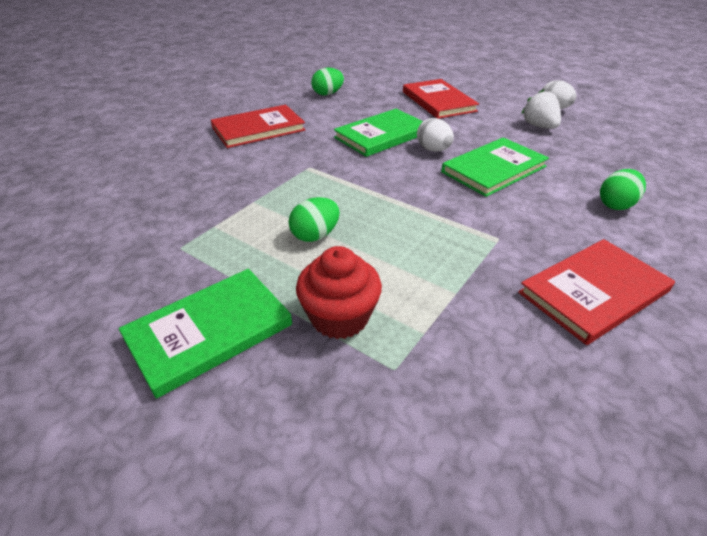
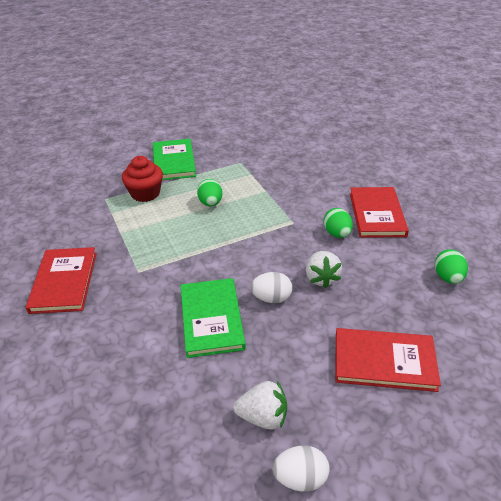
camera: 120 degrees right, 0 degrees up
green book [334,109,423,157] -> white strawberry [306,251,342,288]
green egg [600,169,646,210] -> green egg moved to [324,208,353,238]

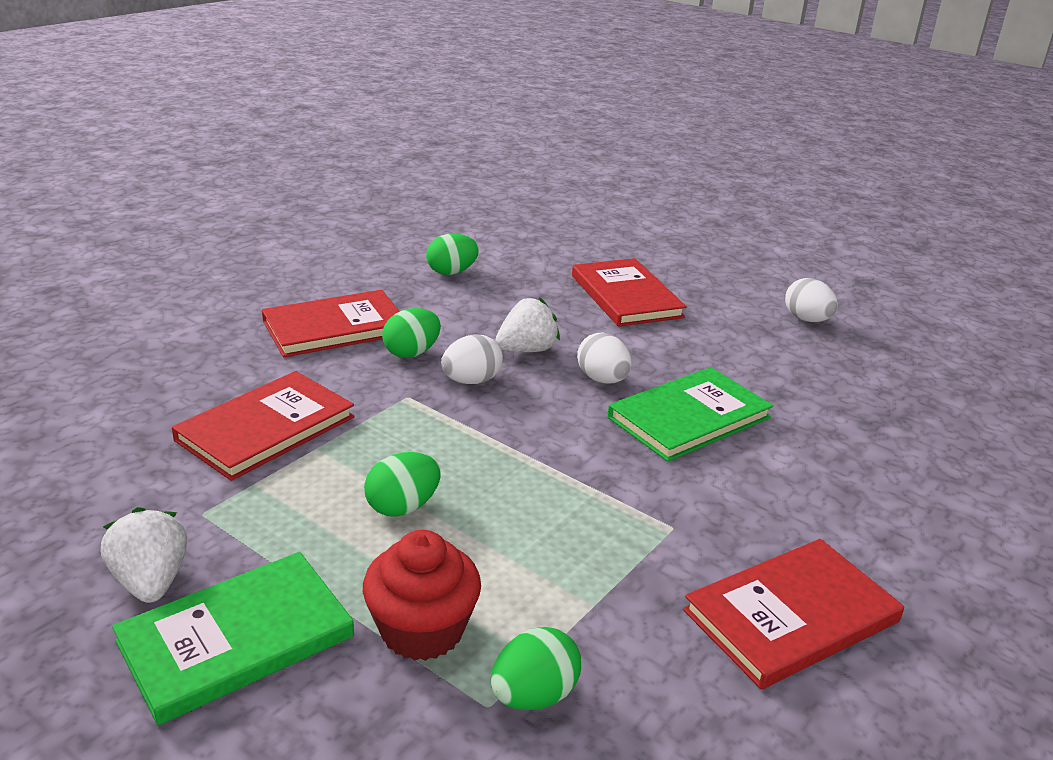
camera: 120 degrees left, 10 degrees down
white strawberry [233,381,287,430] -> white strawberry moved to [101,507,187,603]
none -> red book [172,371,355,481]
none -> white egg [441,334,503,384]
none -> green egg [491,627,581,710]

